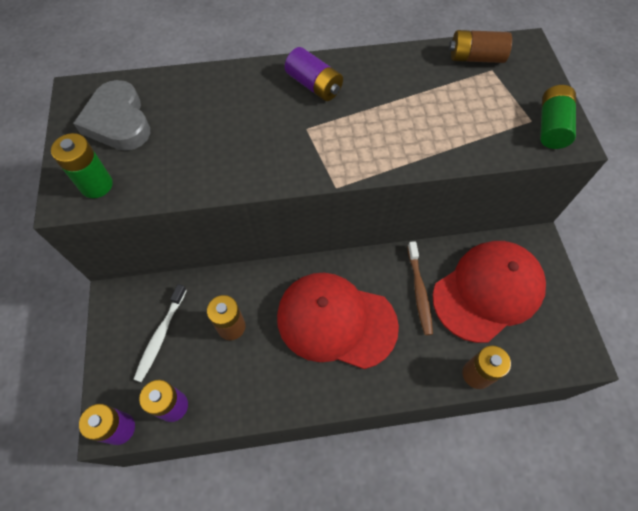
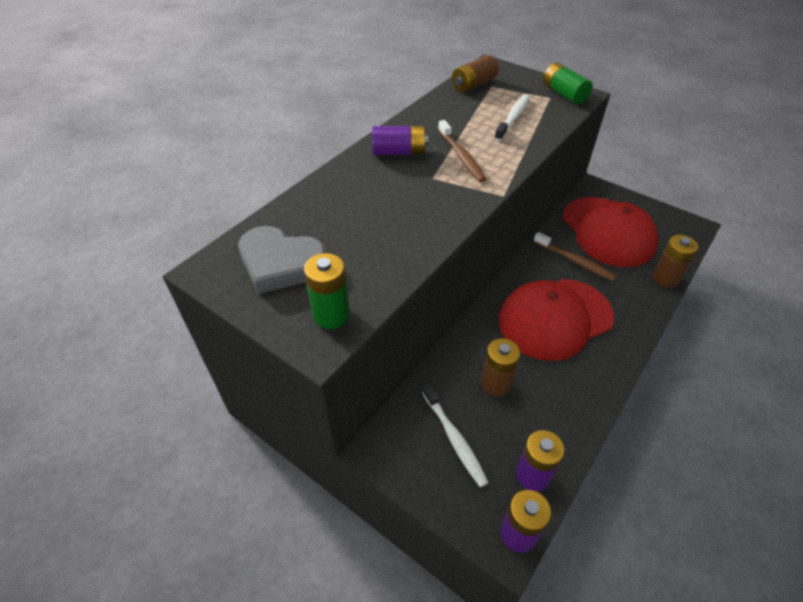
camera: 45 degrees left, 15 degrees down
red cap [433,241,546,343] -> red cap turned 150 degrees clockwise [562,197,658,267]
none -> brown toothbrush [438,120,486,182]
none -> white toothbrush [495,94,530,141]

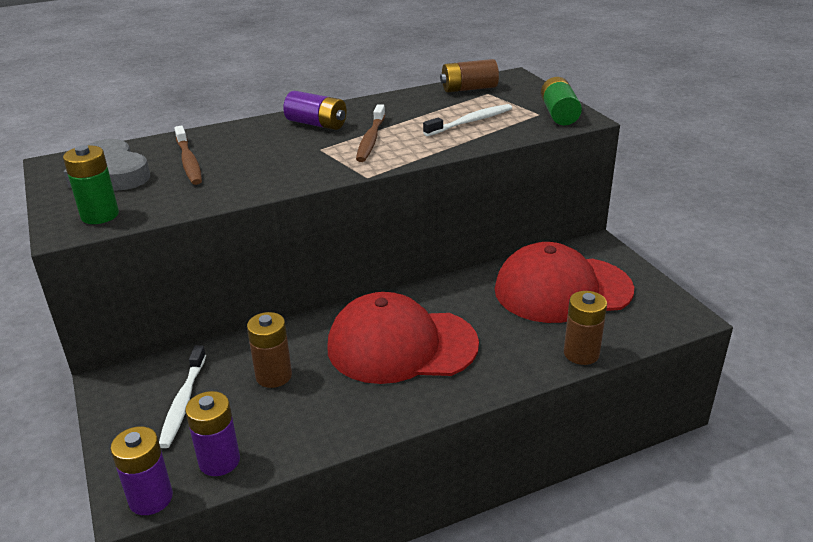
camera: 30 degrees right, 15 degrees down
brown toothbrush [534,232,616,281] -> brown toothbrush moved to [174,126,202,185]
red cap [562,197,658,267] -> red cap turned 75 degrees clockwise [495,242,634,323]

